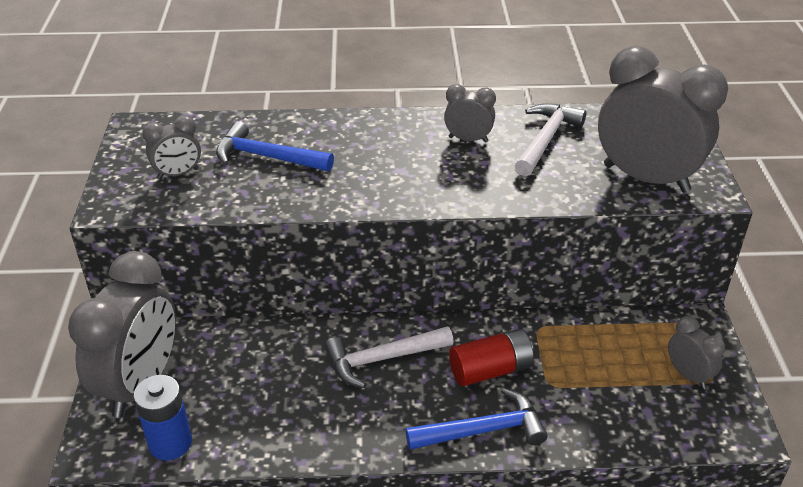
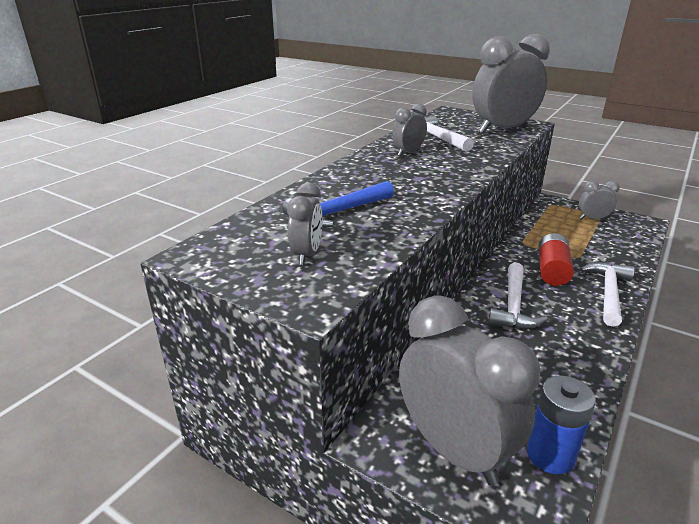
camera: 55 degrees left, 10 degrees down
blue hammer [406,388,548,450] -> white hammer [580,262,635,327]

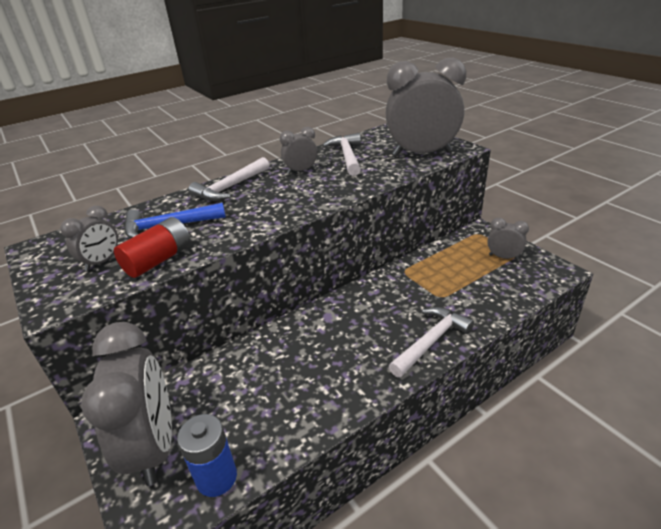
camera: 25 degrees right, 5 degrees up
white hammer [488,262,548,329] -> white hammer moved to [188,157,269,201]
red battery [538,233,574,286] -> red battery moved to [114,217,191,278]

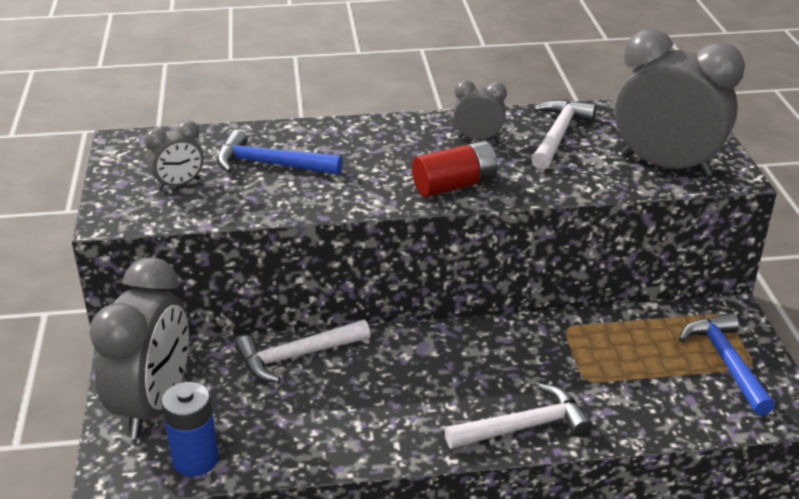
camera: 25 degrees right, 0 degrees up
red battery [114,217,191,278] -> red battery moved to [412,141,498,197]
white hammer [188,157,269,201] -> white hammer moved to [235,320,370,383]
grey clock [487,218,529,260] -> blue hammer [679,313,775,415]

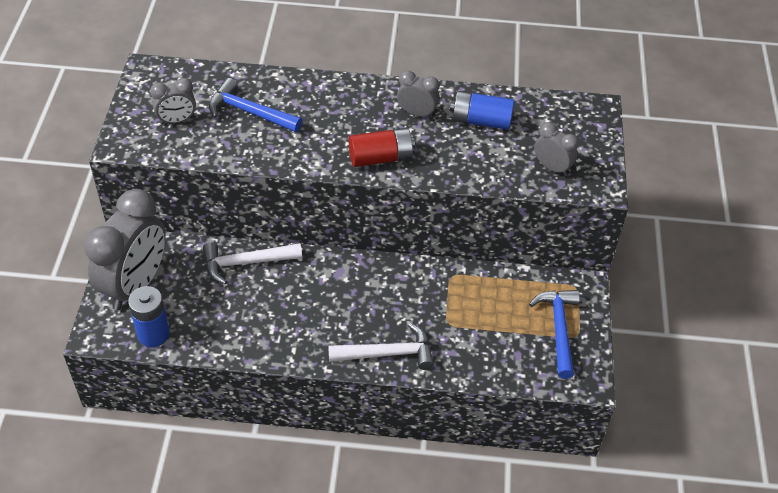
camera: 10 degrees right, 15 degrees up
white hammer [531,100,597,170] -> blue battery [450,91,514,130]
grey clock [614,29,745,177] -> grey clock [534,122,579,176], size x0.47

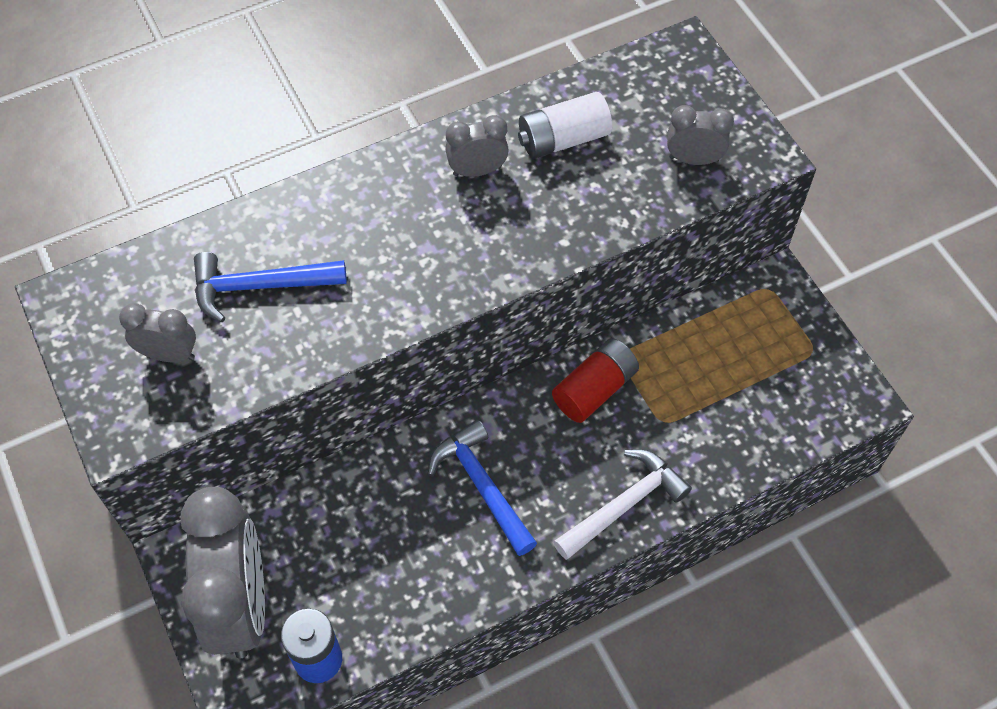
camera: 30 degrees left, 10 degrees up
grey clock [150,78,196,124] -> grey clock turned 120 degrees counterclockwise [119,303,196,362]
white hammer [203,242,302,284] -> none
red battery [349,128,415,167] -> red battery moved to [552,338,639,423]
blue battery [450,91,514,130] -> white battery [518,92,612,159]
blue hammer [529,290,580,379] -> blue hammer moved to [428,420,537,556]

